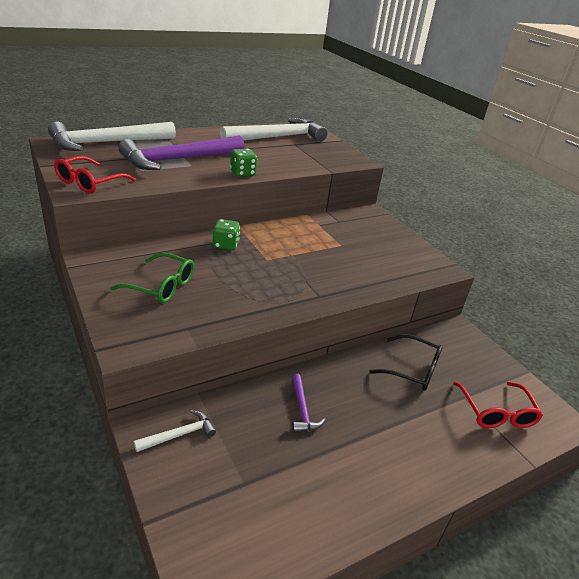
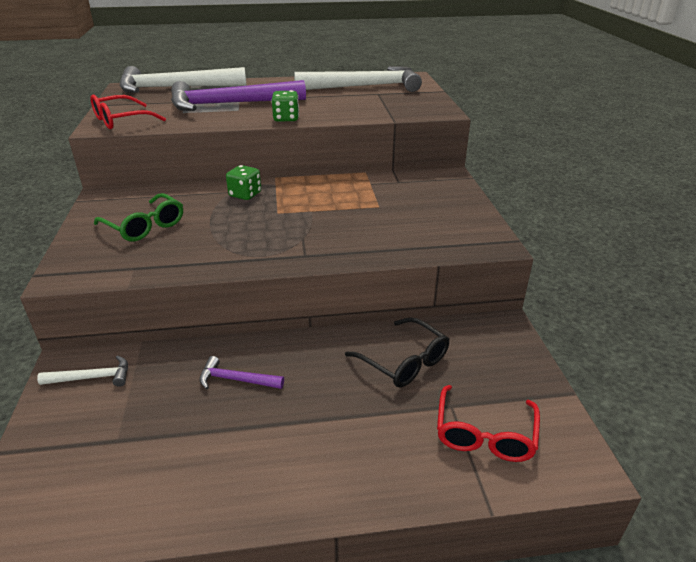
camera: 25 degrees right, 0 degrees up
purple hammer [291,374,325,433] -> purple hammer turned 90 degrees clockwise [200,356,284,389]

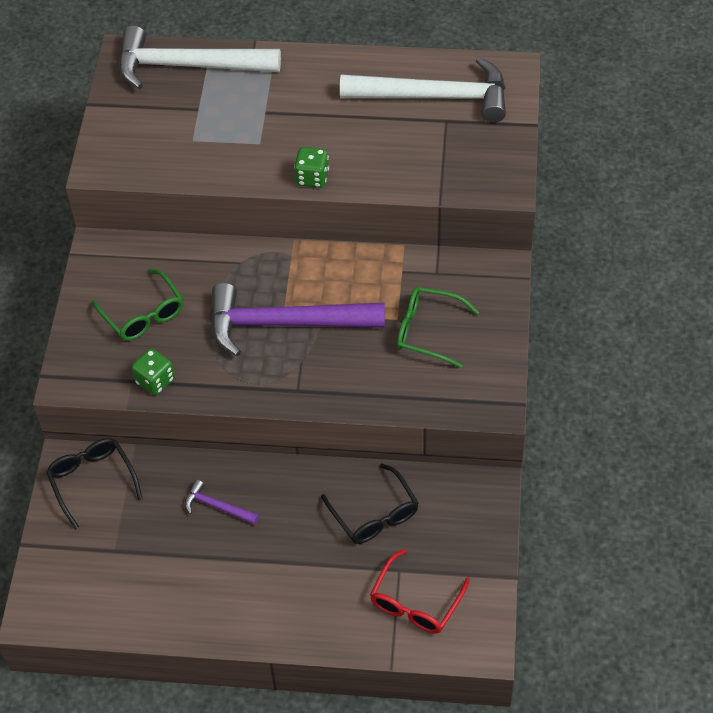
camera: 15 degrees right, 20 degrees up
white hammer [37,355,128,387] -> black glasses [46,438,143,529]
red glasses [90,95,166,129] -> none
purple hammer [171,80,306,111] -> purple hammer moved to [211,283,385,356]
green dice [226,165,261,200] -> green dice moved to [131,349,174,395]
none -> green glasses [397,287,479,368]

